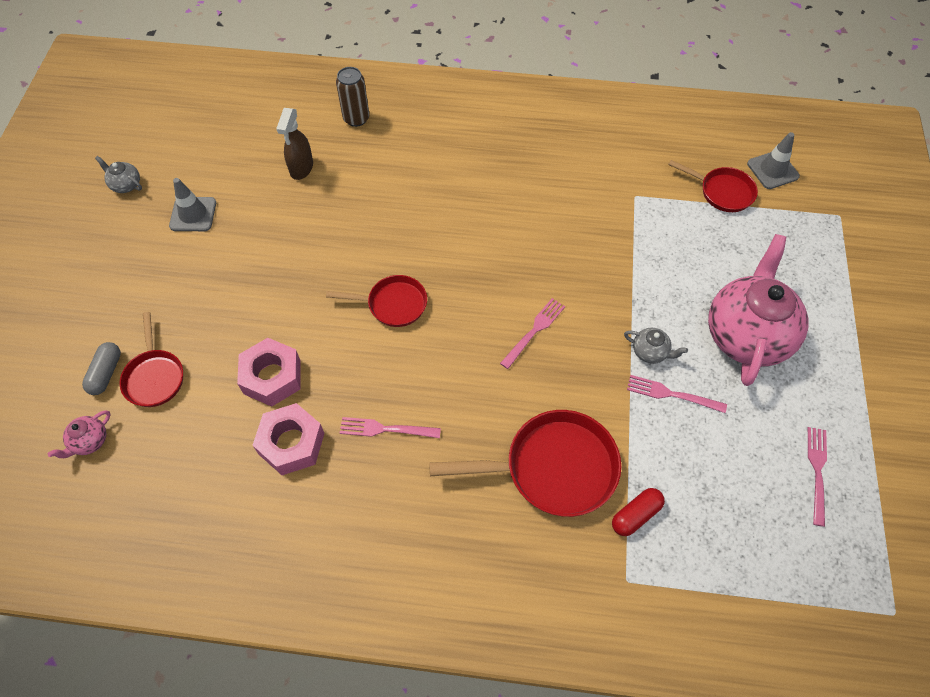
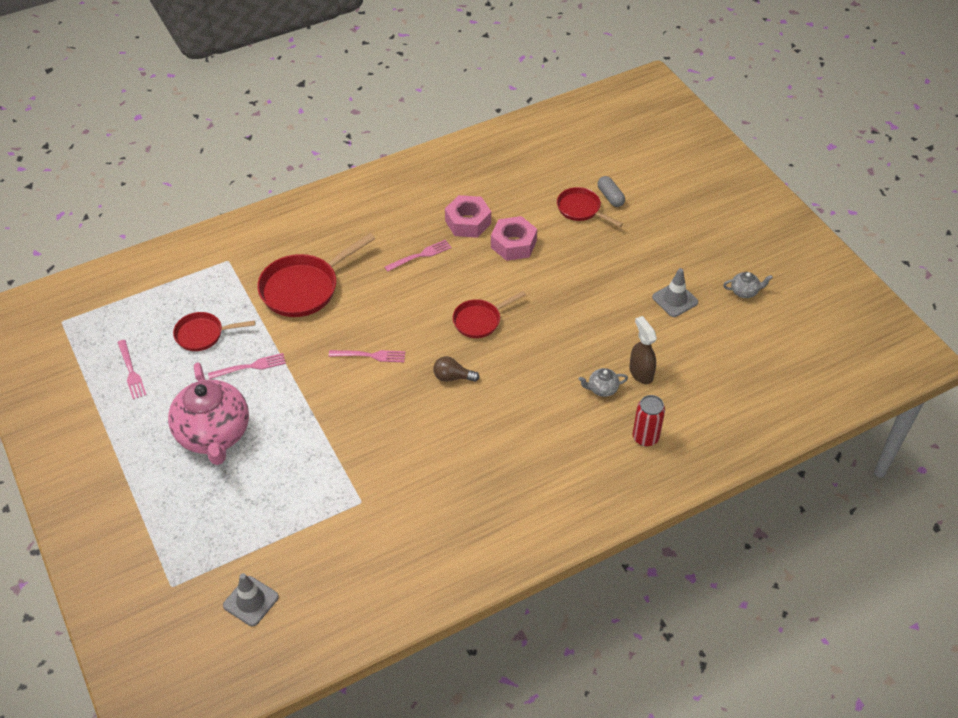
camera: 145 degrees right, 10 degrees down
pink teapot [48,410,111,458] -> none
brown can [336,67,369,127] -> red can [633,395,665,446]
pink fork [500,298,565,369] -> pink fork turned 90 degrees counterclockwise [329,350,405,362]
red capsule [612,488,665,536] -> none
grey teapot [624,328,688,364] -> grey teapot moved to [578,368,628,397]
red pan [668,160,758,212] -> red pan moved to [173,312,255,351]
none -> brown light bulb [433,356,480,382]

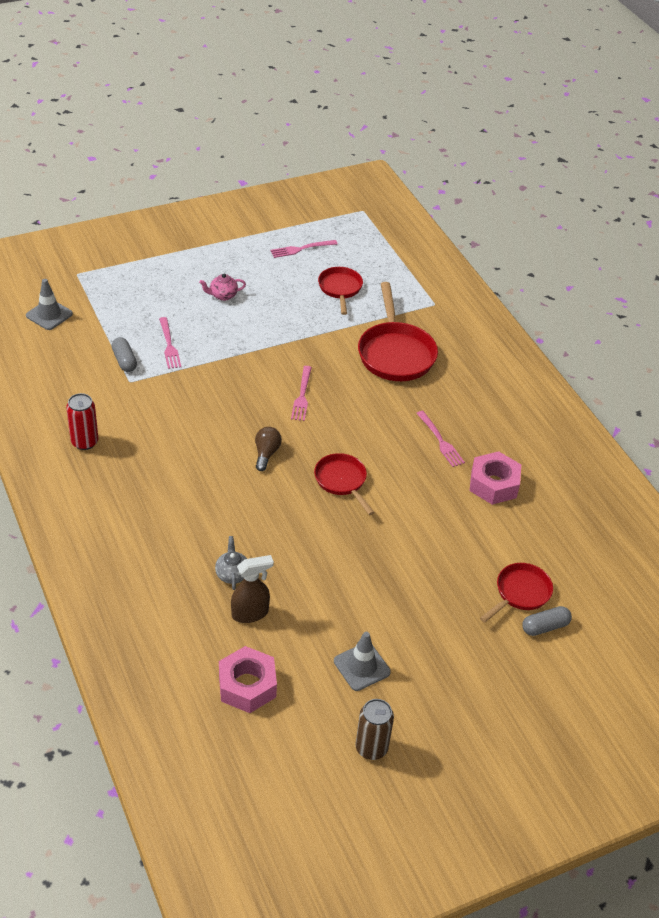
camera: 90 degrees right, 5 degrees down
pink teapot [168,362,249,465] -> pink teapot [199,274,246,301], size x0.40
pink fork [208,353,286,379] -> pink fork moved to [159,317,181,369]
red pan [257,233,375,317] -> red pan turned 150 degrees counterclockwise [358,282,438,381]
pink nut [491,216,537,261] -> pink nut moved to [219,646,277,713]
red can [633,395,665,446] -> red can moved to [66,393,98,450]
grey teapot [723,272,773,298] -> brown can [355,699,394,760]
none -> grey capsule [112,337,137,372]

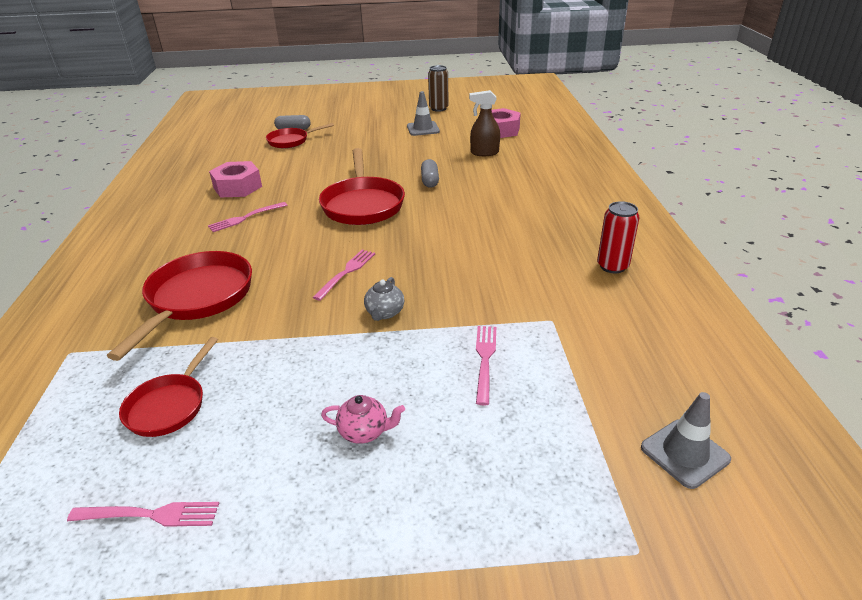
camera: 155 degrees left, 10 degrees down
grey capsule [112,337,137,372] -> grey capsule moved to [421,159,439,188]
grey teapot [215,536,247,590] -> grey teapot moved to [364,277,404,321]
brown light bulb [255,427,282,471] -> none
red pan [314,453,375,515] -> red pan [319,148,405,225], size x1.68
pink fork [416,411,465,467] -> pink fork turned 120 degrees counterclockwise [208,202,288,232]

